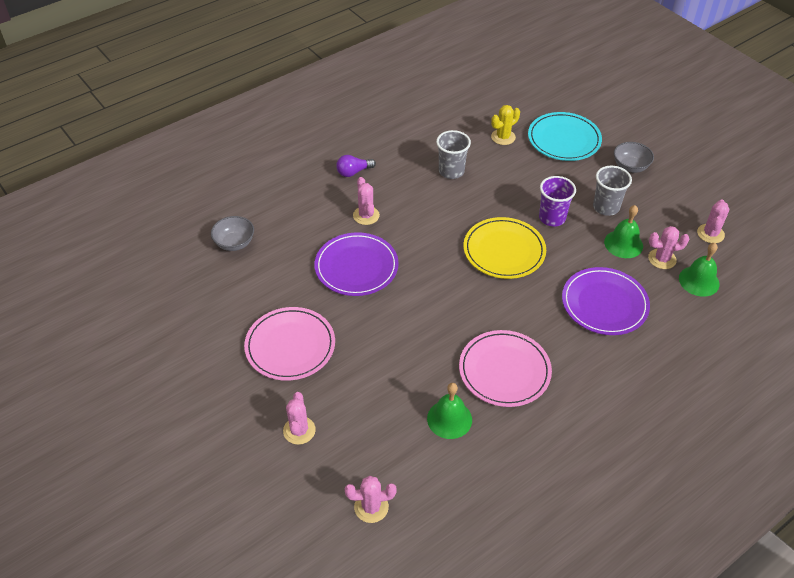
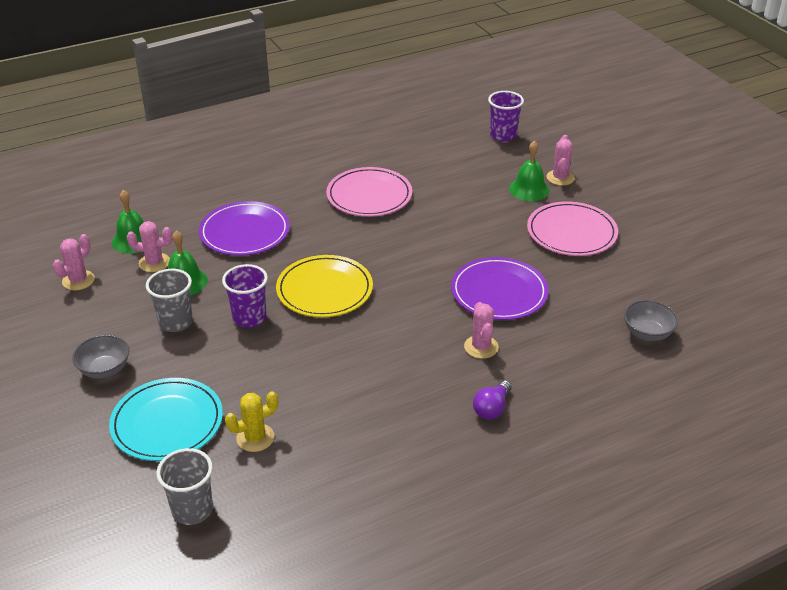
camera: 170 degrees left, 10 degrees down
purple light bulb [336,155,376,177] -> purple light bulb turned 135 degrees clockwise [473,380,512,420]
pink cactus [345,476,397,523] -> purple cup [488,91,524,142]
green bell [427,383,472,439] -> green bell moved to [509,141,549,201]
grey cup [436,130,471,179] -> grey cup moved to [156,448,213,525]

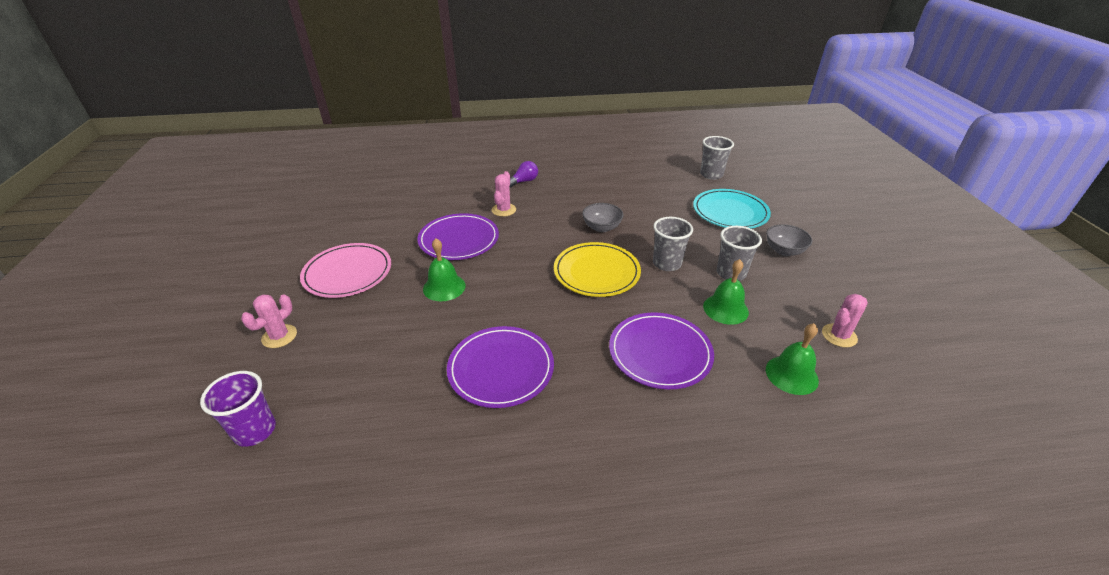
camera: 160 degrees left, 0 degrees up
pink cactus [127,221,173,272] -> none
purple cup [222,264,268,328] -> grey cup [653,217,693,271]
yellow cactus [225,391,279,452] -> none
pink plate [326,167,412,217] -> purple plate [447,326,554,408]
green bell [509,141,549,201] -> green bell moved to [423,238,466,301]
grey bowl [624,300,678,341] -> grey bowl moved to [582,203,624,232]

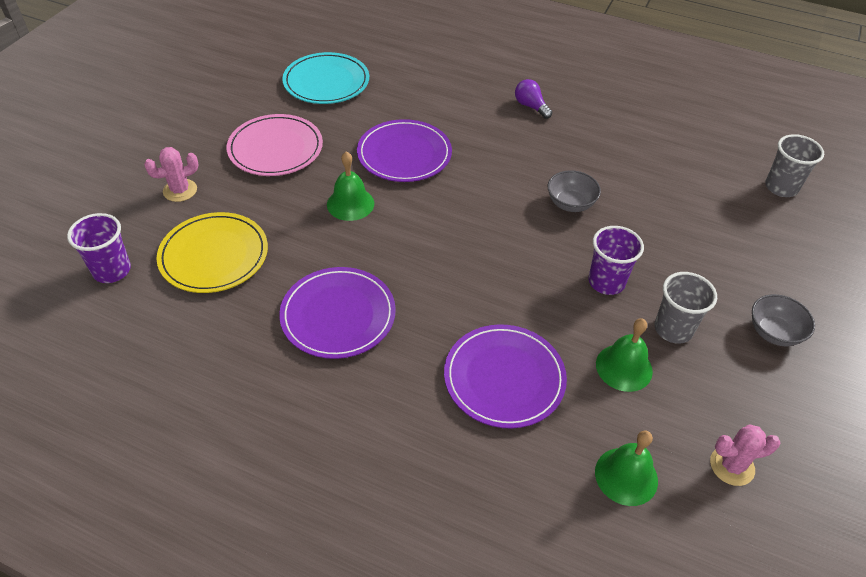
camera: 30 degrees right, 10 degrees up
pink cactus [491,171,516,217] -> none
purple light bulb [510,161,538,188] -> purple light bulb turned 120 degrees counterclockwise [515,79,553,119]
yellow plate [554,242,641,297] -> yellow plate moved to [156,212,268,293]
grey cup [653,217,693,271] -> purple cup [588,226,644,295]
turquoise plate [693,189,771,228] -> turquoise plate moved to [282,52,369,104]

